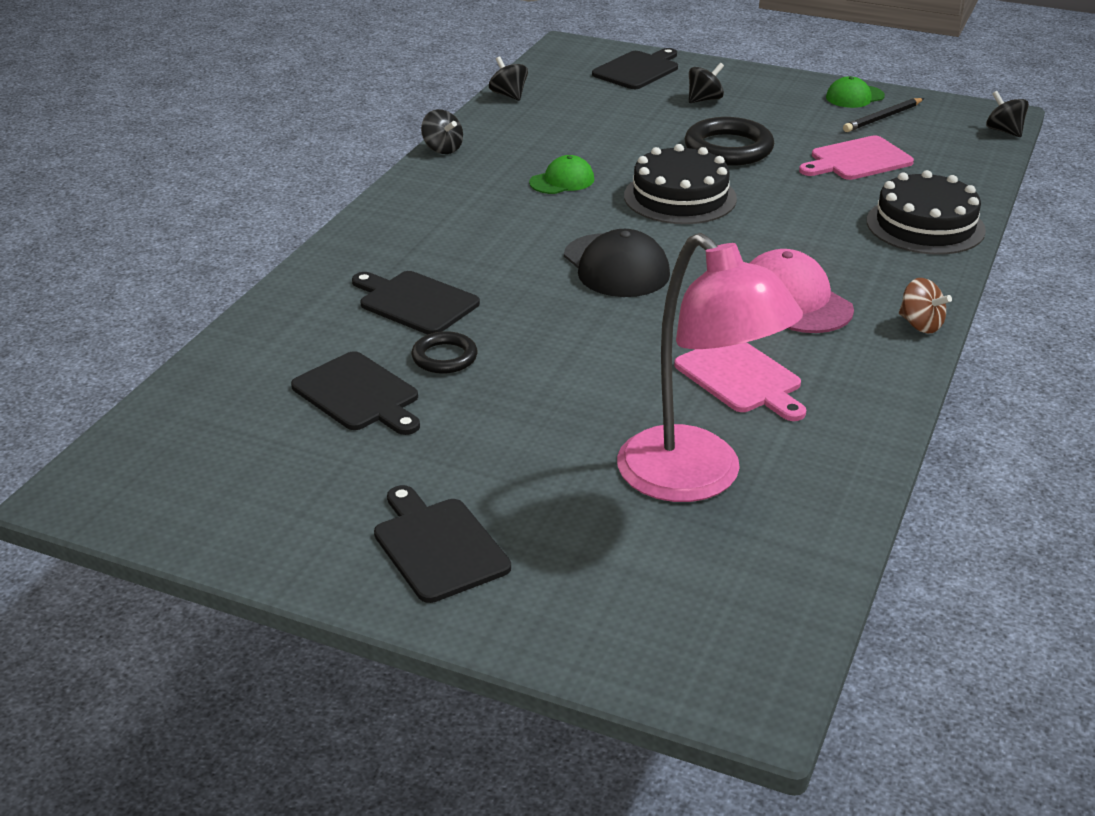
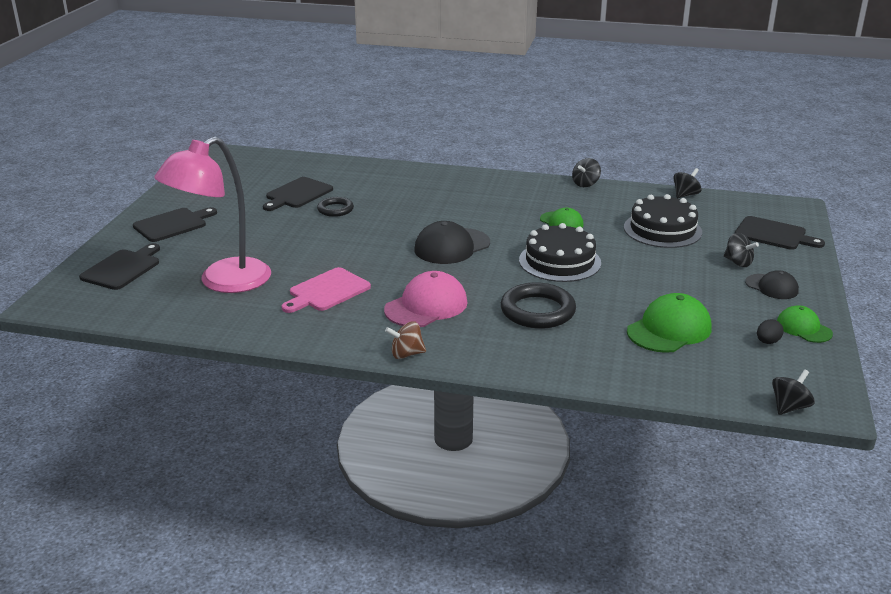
camera: 80 degrees right, 5 degrees down
black cutting board [352,271,480,334] -> black cutting board moved to [79,243,160,290]
black ring [685,117,774,166] -> black ring moved to [501,282,576,329]
pink cutting board [799,136,914,180] -> green cap [627,293,712,353]
black pencil [843,98,924,132] -> black egg [757,319,784,344]
black cake [867,170,986,255] -> black cake moved to [624,194,702,248]
brown spinning top [899,278,952,333] -> brown spinning top turned 45 degrees clockwise [385,321,426,359]
none -> black cap [745,270,799,299]

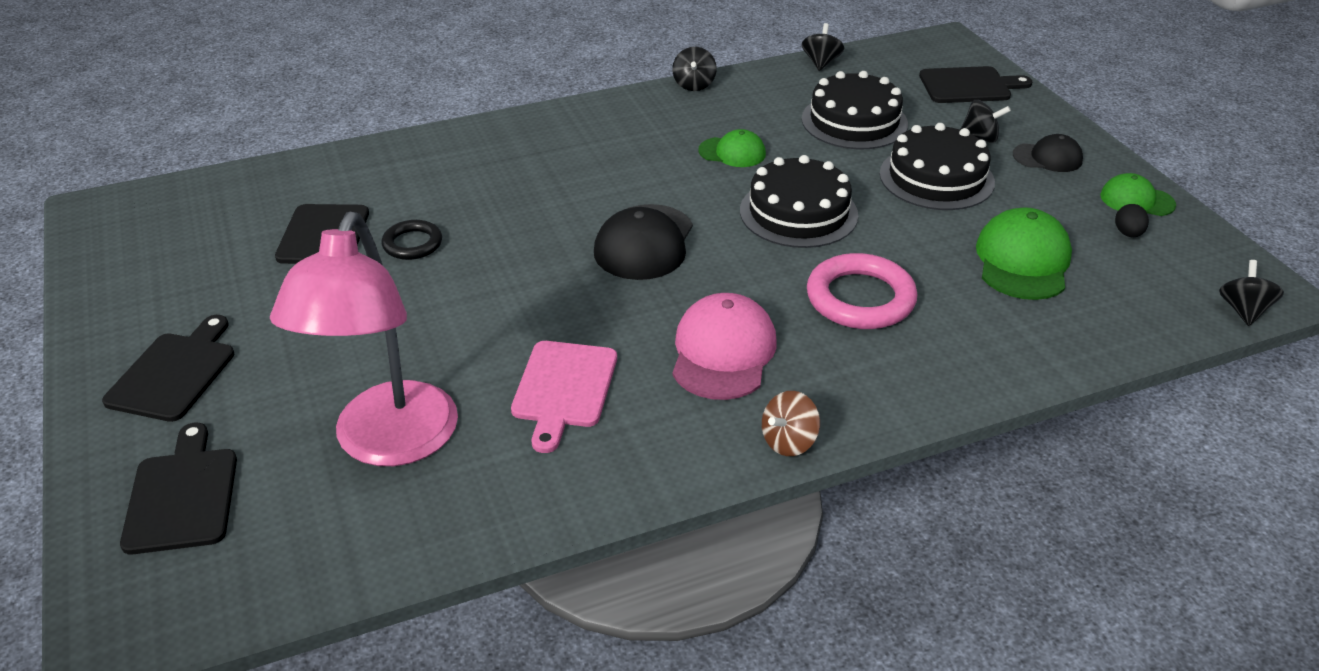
camera: 35 degrees left, 10 degrees up
black ring [501,282,576,329] -> pink ring [807,253,917,329]
none -> black cake [880,123,995,210]

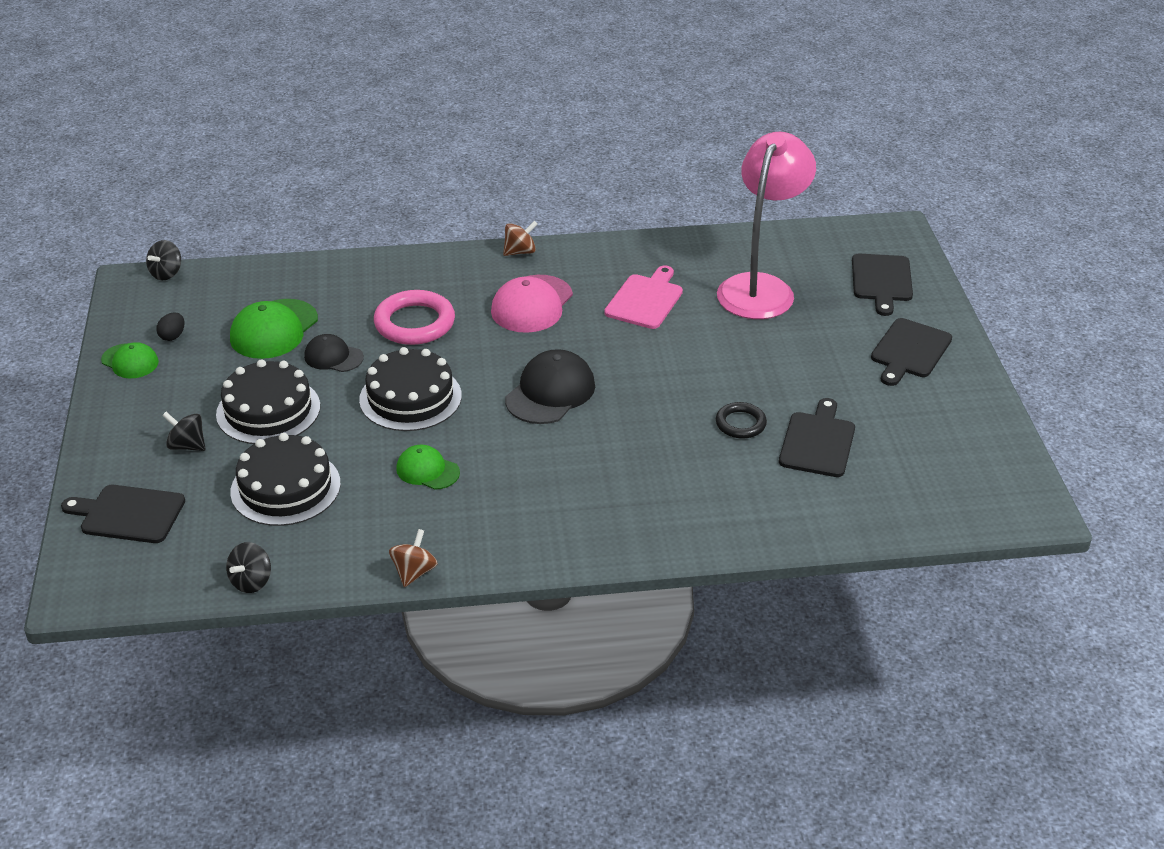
camera: 165 degrees left, 0 degrees up
black spinning top [672,47,717,91] -> brown spinning top [389,529,438,587]
black cap [1013,134,1083,172] -> black cap moved to [304,334,364,372]

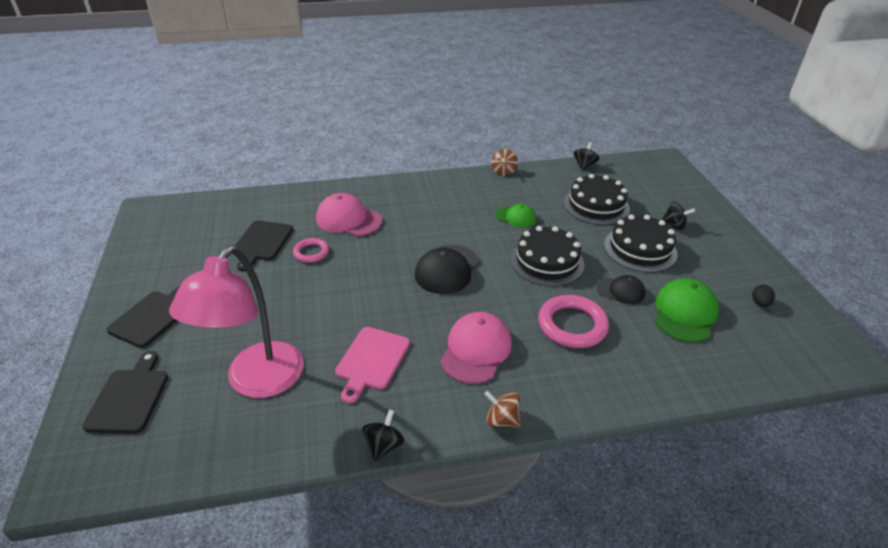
camera: 175 degrees right, 0 degrees up
black cutting board [61,485,185,543] -> none
green cap [101,342,159,378] -> none
black spinning top [146,240,181,280] -> black spinning top moved to [363,409,405,461]
brown spinning top [503,221,537,256] -> brown spinning top turned 60 degrees clockwise [485,391,521,427]
black ring [716,402,767,438] -> pink ring [293,238,329,263]
none -> pink cap [316,193,383,236]

